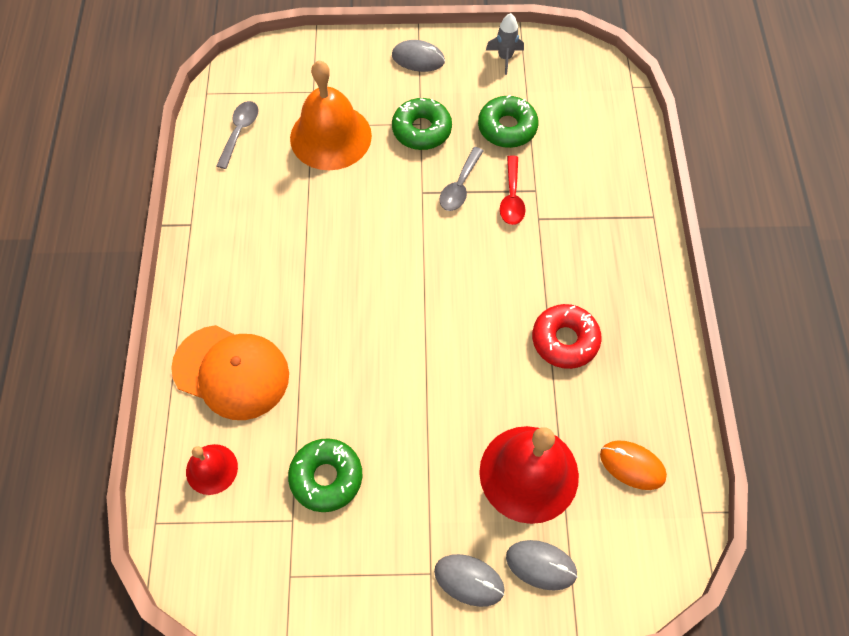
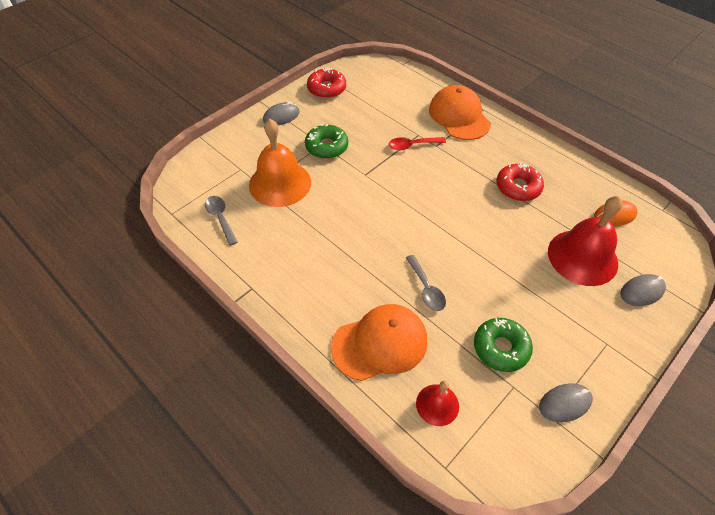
camera: 45 degrees left, 10 degrees down
grey mouse [434,554,505,607] -> grey mouse moved to [539,383,593,422]
grey spoon [439,147,484,211] -> grey spoon moved to [406,255,446,311]
green donut [478,95,539,148] -> none
grey rocket [486,13,524,75] -> red donut [307,67,346,98]
red spoon [500,155,526,225] -> red spoon turned 120 degrees clockwise [388,137,446,150]
none -> orange cap [429,85,491,140]

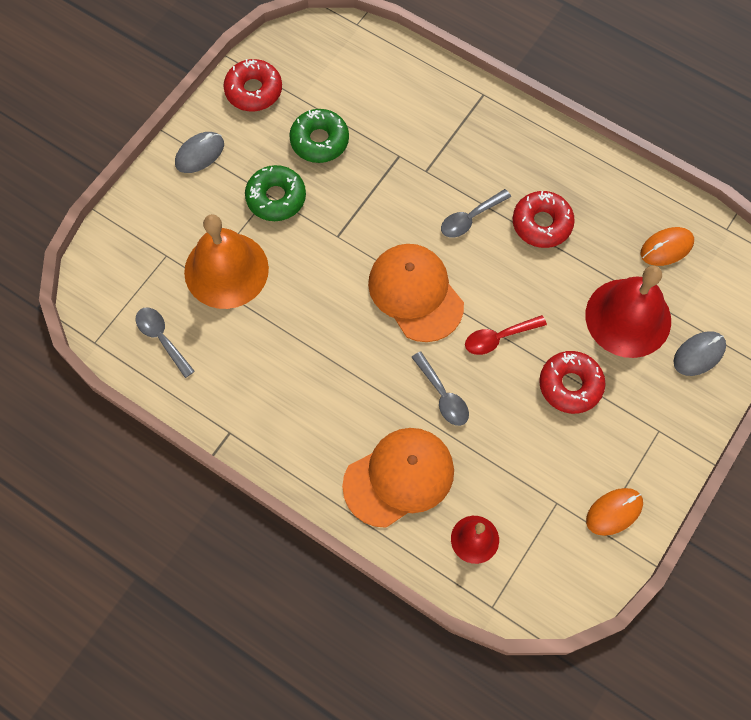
camera: 10 degrees left, 15 degrees up
red spoon [388,137,446,150] -> red spoon moved to [465,315,547,355]
orange cap [429,85,491,140] -> orange cap moved to [368,244,464,342]
green donut [474,318,533,372] -> green donut moved to [289,109,349,163]
grey mouse [539,383,593,422] -> orange mouse [586,488,643,536]
none -> grey spoon [441,189,511,238]
none -> red donut [539,351,605,414]

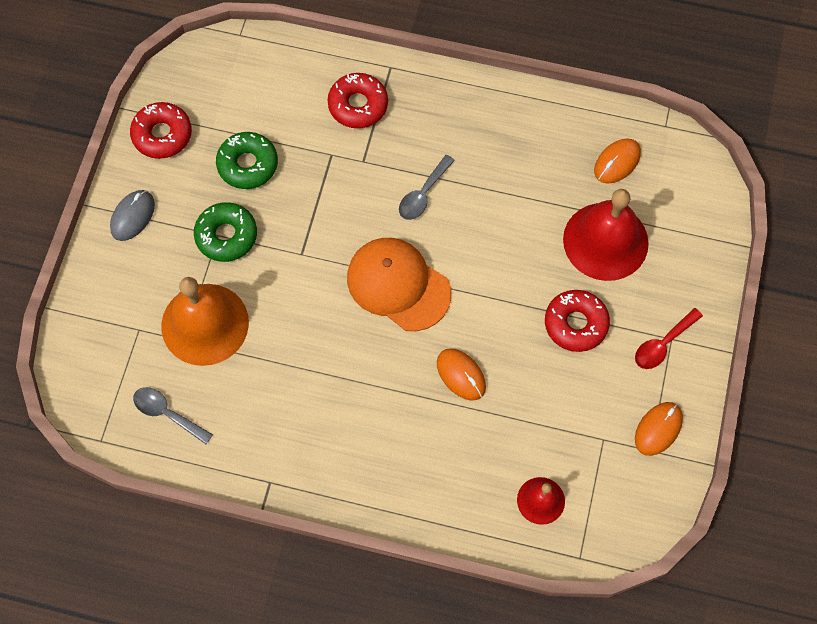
camera: 20 degrees left, 0 degrees up
orange cap [342,428,454,528] -> none
grey spoon [411,352,469,426] -> orange mouse [437,348,486,401]
red spoon [465,315,547,355] -> red spoon moved to [635,308,703,369]
red donut [513,191,575,248] -> red donut moved to [328,73,388,128]
grey mouse [674,331,726,376] -> none

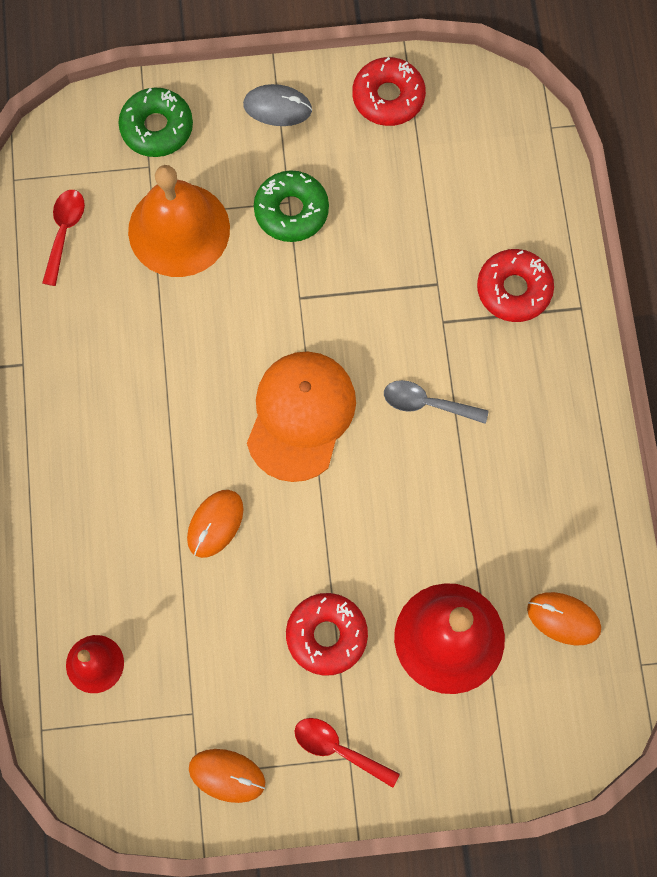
camera: 70 degrees right, 5 degrees up
grey spoon [133,387,213,444] -> red spoon [42,190,85,286]
green donut [216,132,278,189] -> green donut moved to [118,87,193,157]

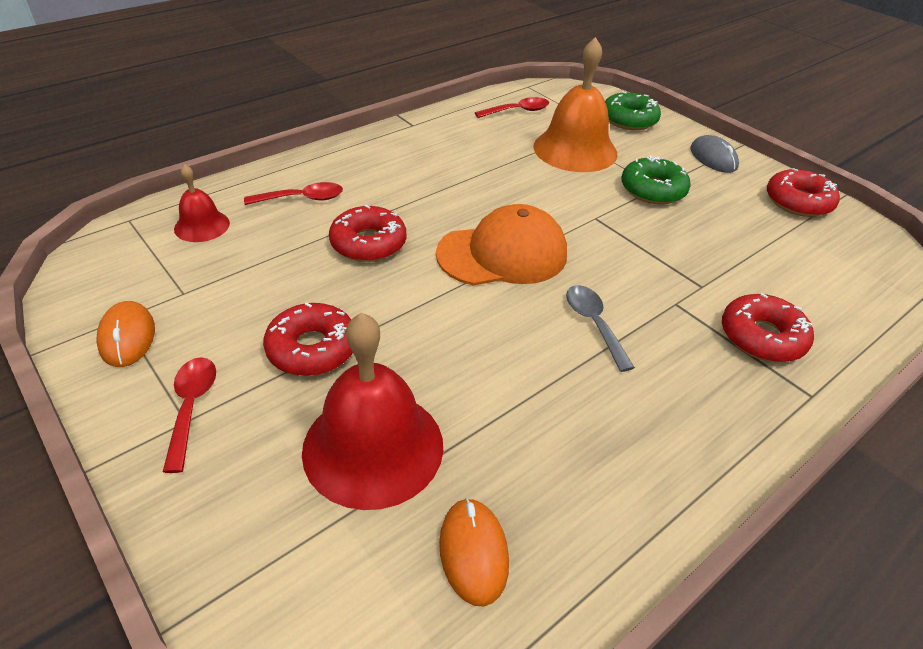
camera: 55 degrees right, 30 degrees down
orange mouse [187,490,244,558] -> red donut [329,205,406,262]
none -> red spoon [244,182,343,205]

